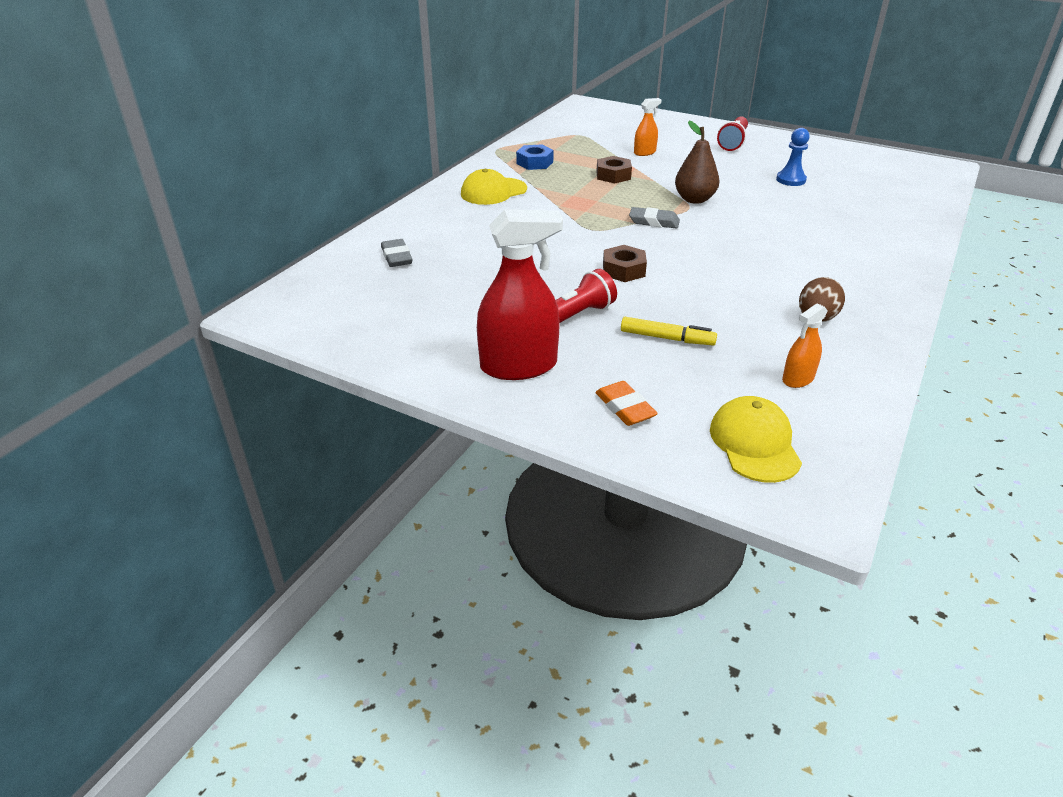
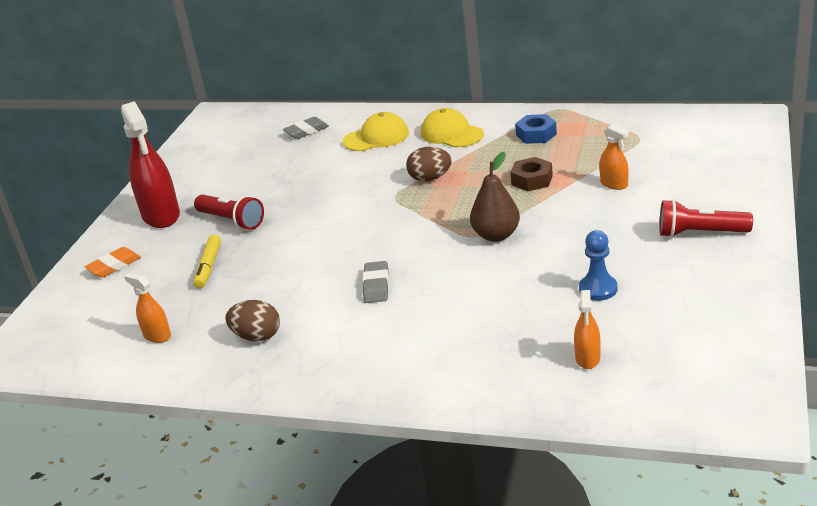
camera: 80 degrees right, 5 degrees down
brown nut [603,245,647,282] -> none
grey eraser [629,207,680,229] -> grey eraser moved to [363,261,389,303]
yellow cap [710,396,802,483] -> yellow cap moved to [343,112,409,151]
none -> brown egg [406,147,452,182]
none -> orange spray bottle [574,290,600,369]

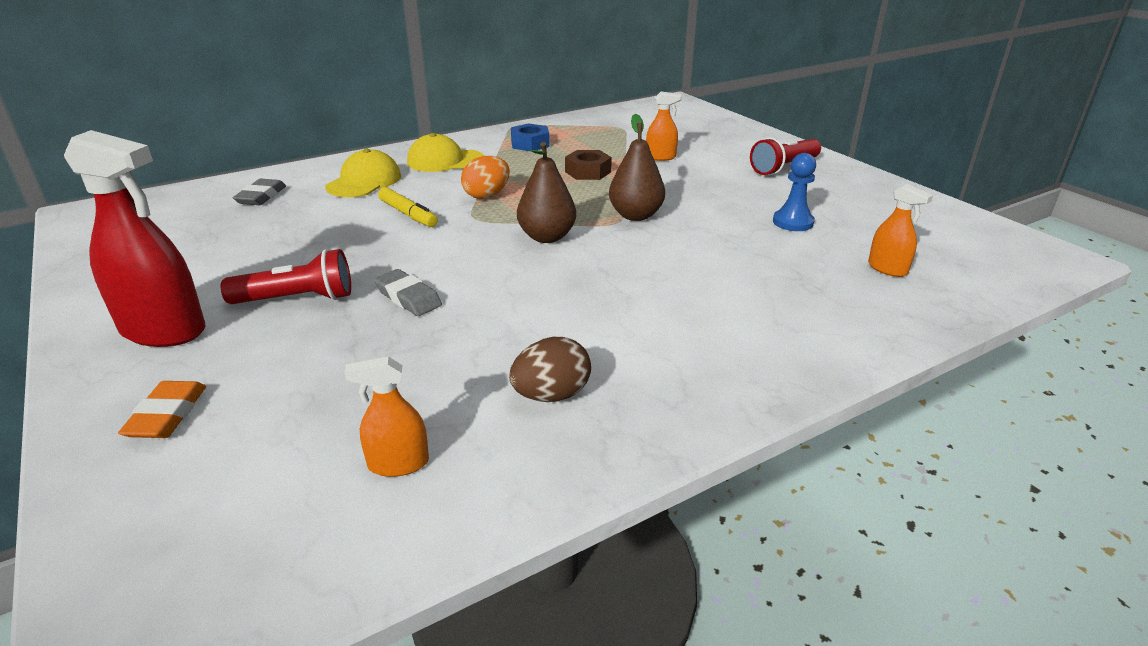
camera: 50 degrees left, 0 degrees up
yellow marker [194,235,221,288] -> yellow marker moved to [378,187,438,227]
grey eraser [363,261,389,303] -> grey eraser moved to [374,269,442,316]
brown egg [406,147,452,182] -> orange egg [461,156,510,199]
none -> brown pear [517,142,576,243]

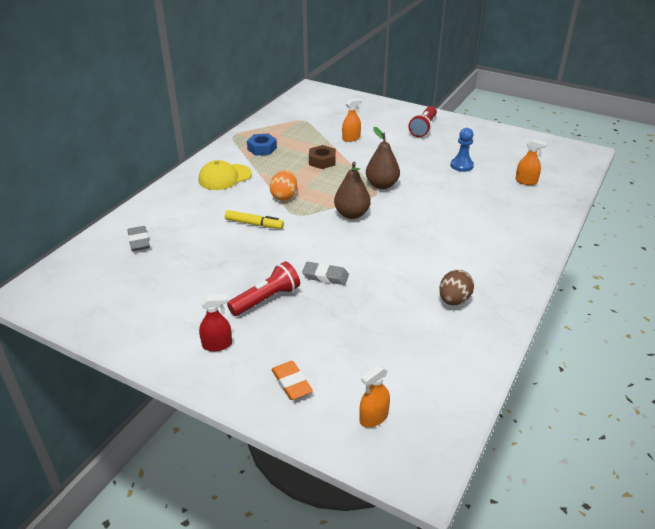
camera: 30 degrees left, 5 degrees up
red spray bottle [64,130,205,347] -> red spray bottle [199,294,232,351], size x0.50
yellow cap [325,149,401,197] -> none
orange spray bottle [345,357,429,477] -> orange spray bottle moved to [359,365,390,427]

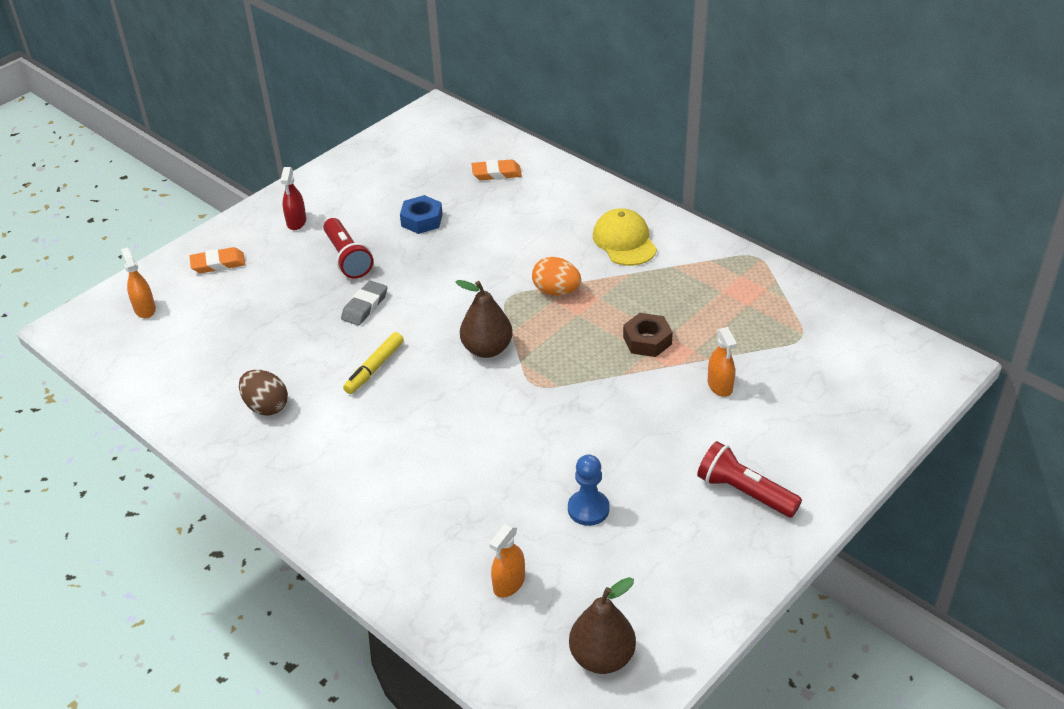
camera: 105 degrees right, 5 degrees up
grey eraser [128,226,150,251] -> orange eraser [472,159,522,180]
yellow marker [225,210,284,229] -> yellow marker moved to [343,332,404,394]
blue nut [247,134,277,156] -> blue nut moved to [400,195,443,234]
brown pear [366,127,400,189] -> brown pear moved to [569,577,636,674]

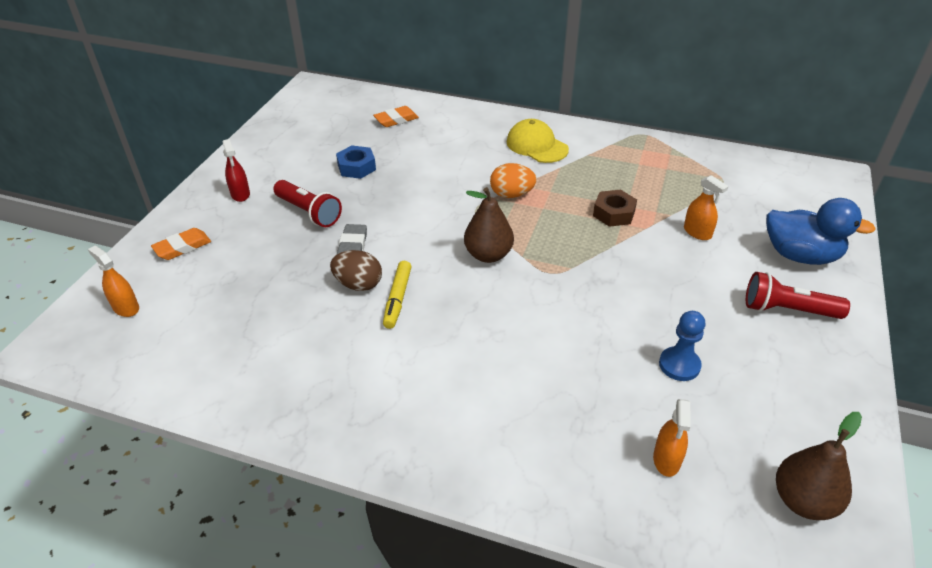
camera: 25 degrees left, 0 degrees up
brown egg [239,370,288,416] -> brown egg moved to [330,250,382,291]
none -> blue duck [766,198,876,265]

